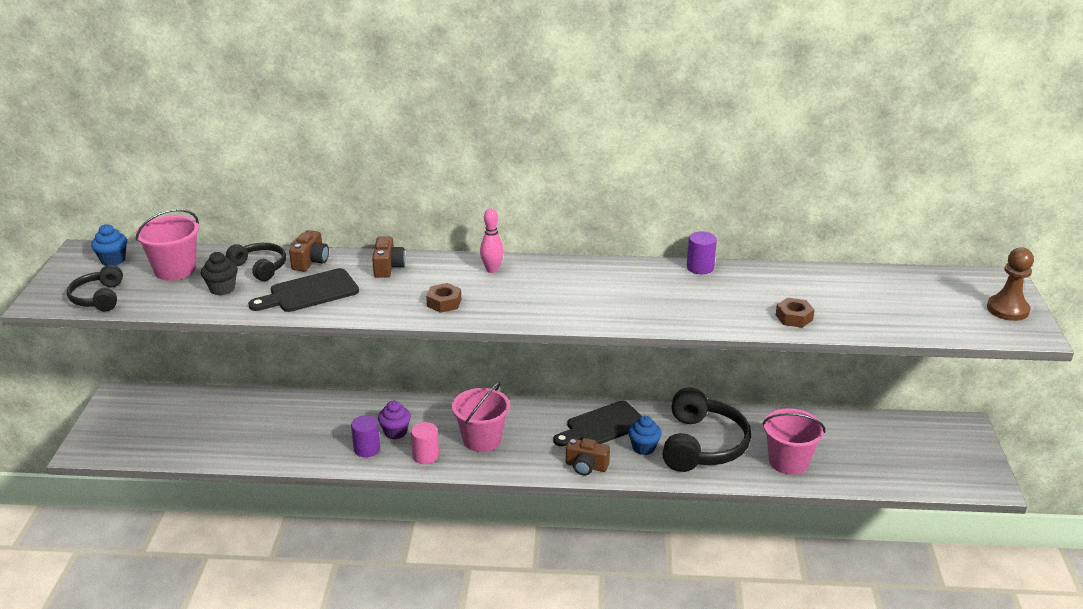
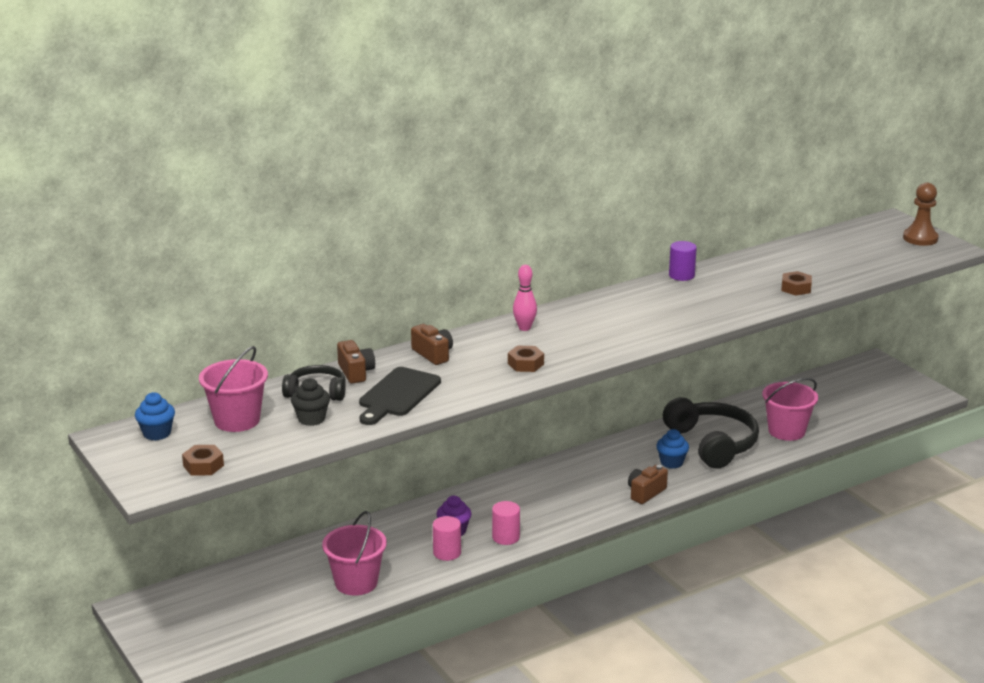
camera: 35 degrees left, 5 degrees down
black headphones [67,265,123,311] -> brown nut [182,445,224,476]
purple cylinder [351,415,380,457] -> pink cylinder [433,516,461,561]
pink bucket [452,382,510,452] -> pink bucket moved to [322,511,387,595]
black cutting board [553,401,642,446] -> none
brown camera [566,438,610,476] -> brown camera turned 150 degrees clockwise [628,465,668,504]

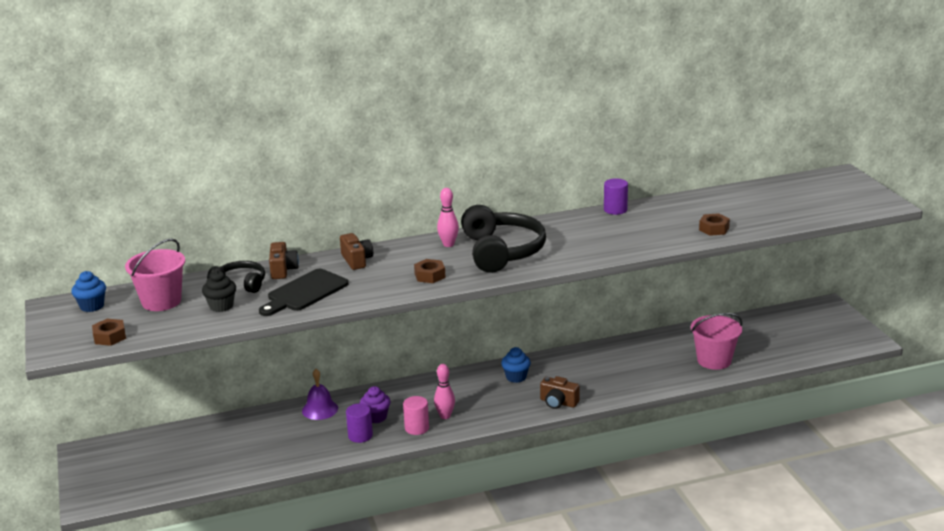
camera: 15 degrees right, 0 degrees up
pink bucket [322,511,387,595] -> none
pink cylinder [433,516,461,561] -> purple cylinder [346,403,373,443]
brown camera [628,465,668,504] -> brown camera turned 120 degrees counterclockwise [540,376,580,409]
blue cupcake [656,429,689,469] -> blue cupcake moved to [501,347,531,383]
black headphones [663,397,759,469] -> black headphones moved to [461,205,546,273]
brown pawn [903,183,939,246] -> none
none -> purple bell [302,369,338,420]
none -> pink bowling pin [434,364,455,419]

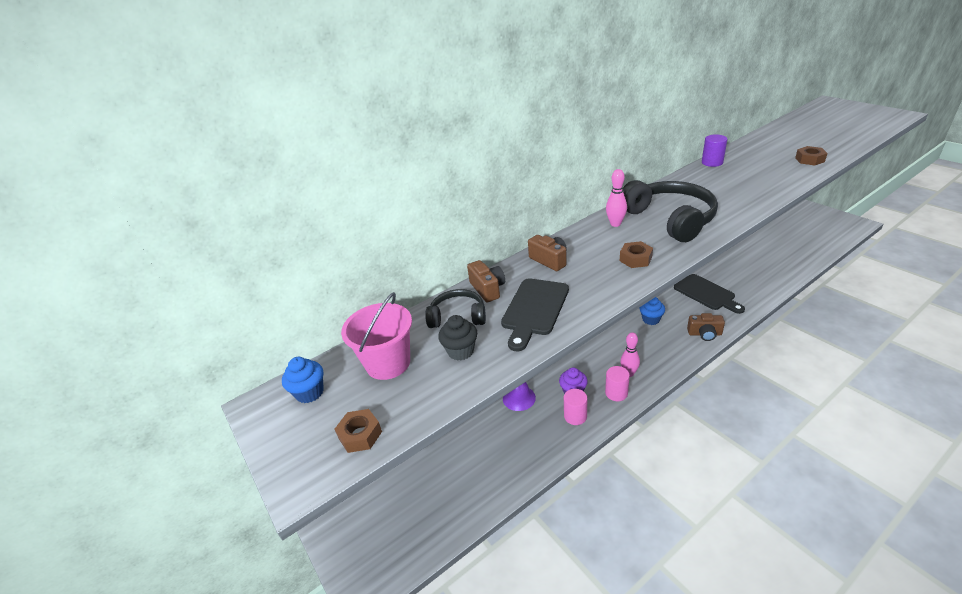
camera: 15 degrees left, 10 degrees up
purple cylinder [346,403,373,443] -> pink cylinder [564,389,587,425]
pink bucket [691,313,742,370] -> none
none -> black cutting board [674,274,745,314]

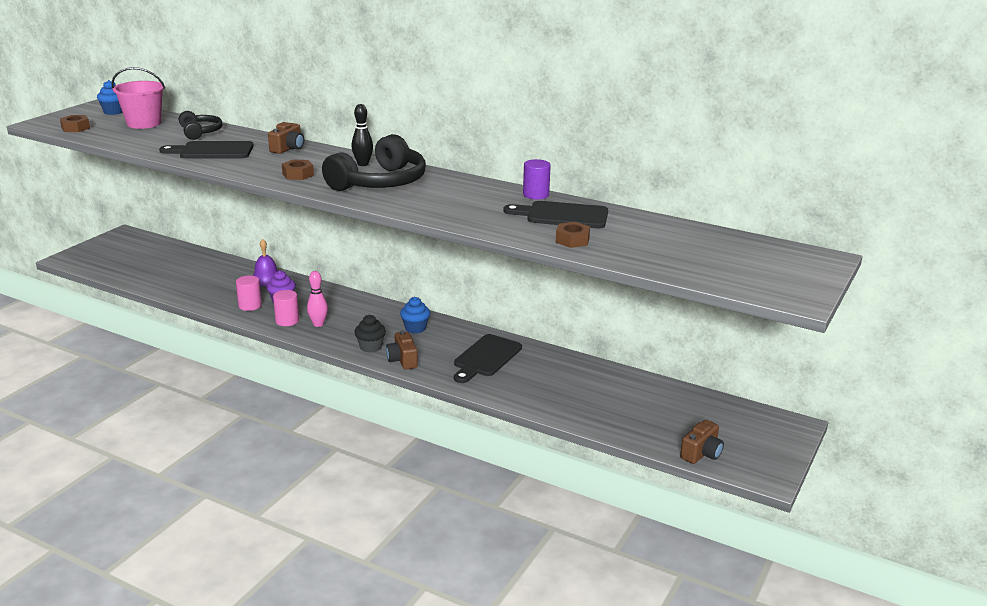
camera: 60 degrees right, 10 degrees down
black cupcake [438,315,477,361] -> black cupcake moved to [354,315,386,353]
brown camera [467,260,505,302] -> brown camera moved to [680,420,724,464]
pink bowling pin [606,169,627,227] -> black bowling pin [352,104,373,166]
none -> black cutting board [504,201,608,228]

